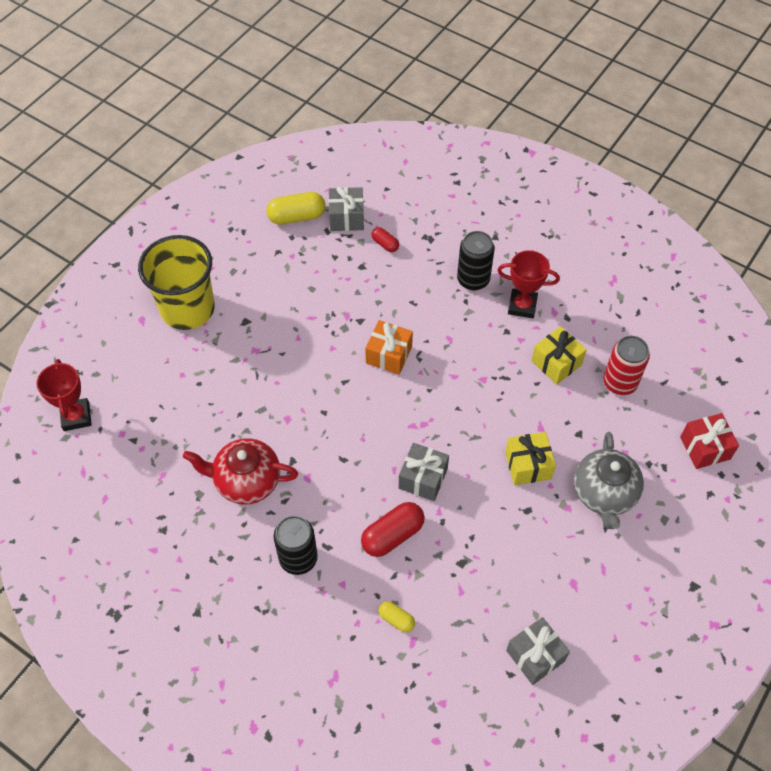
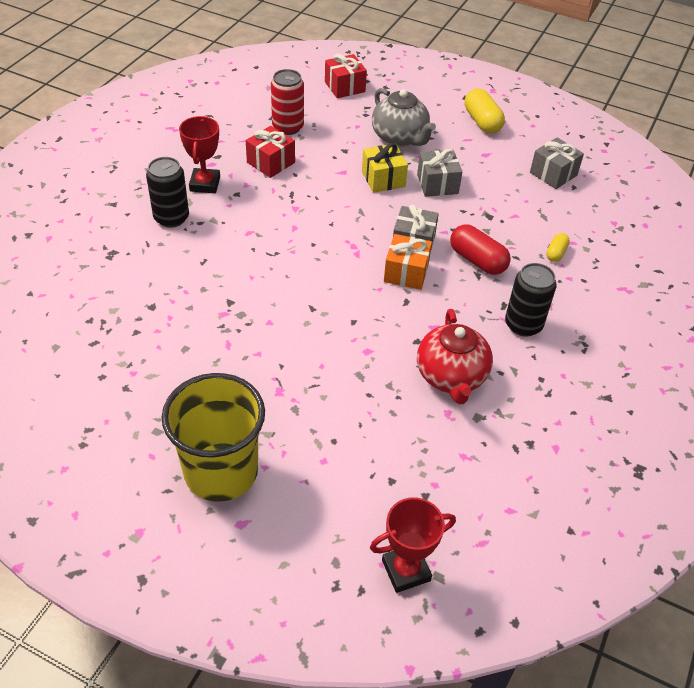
camera: 100 degrees left, 10 degrees down
yellow capsule [266,192,325,225] -> yellow capsule moved to [465,89,505,134]
grey gift [329,186,364,231] -> grey gift moved to [417,149,462,197]
orange gift [365,320,413,375] -> orange gift moved to [384,234,432,290]
red capsule [371,227,399,252] -> none
yellow gift [531,326,587,384] -> red gift [246,126,295,178]
grey teapot [574,432,644,529] -> grey teapot turned 60 degrees clockwise [372,88,436,147]

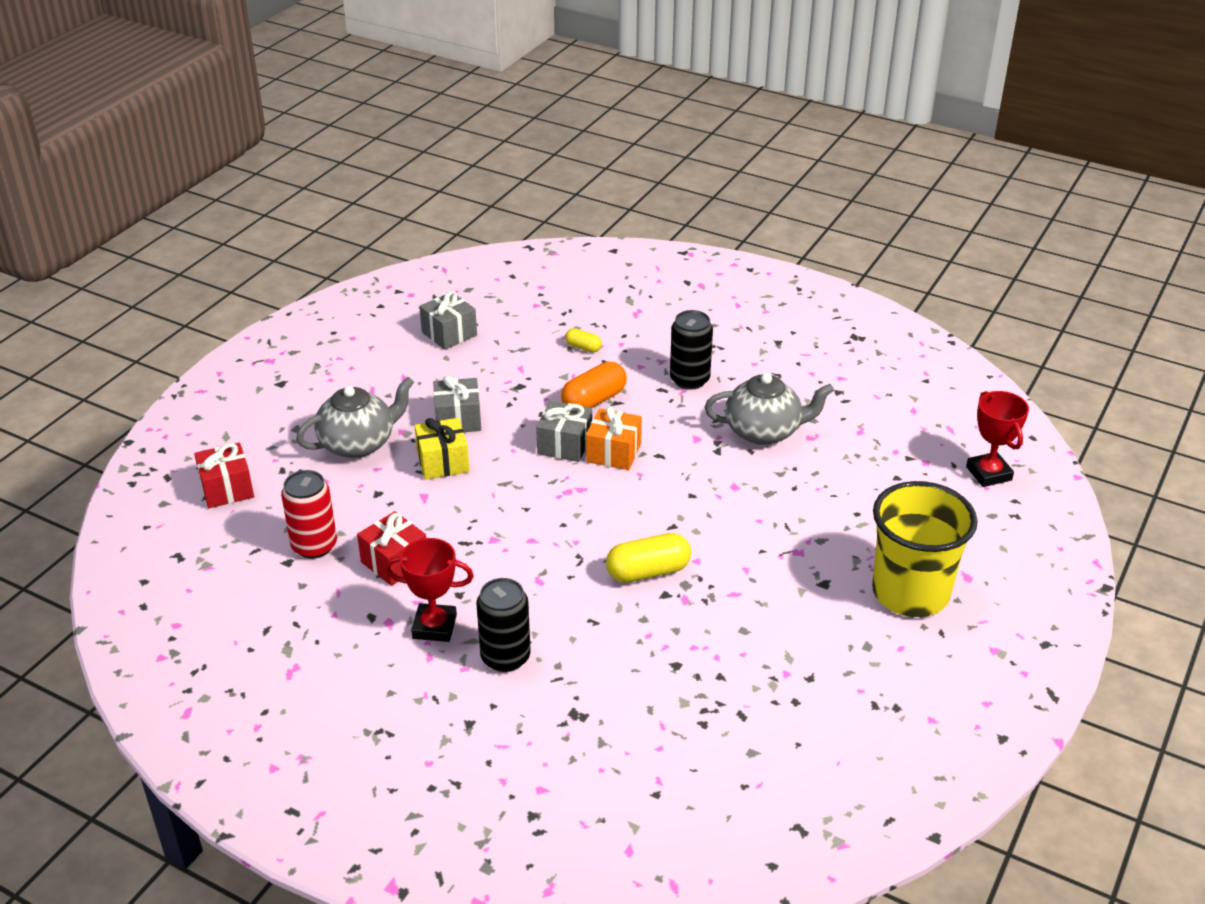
camera: 85 degrees left, 10 degrees down
red teapot [417,309,493,404] -> grey teapot [705,373,834,445]
red capsule [450,224,511,275] -> orange capsule [561,362,627,408]
yellow capsule [465,89,505,134] -> yellow capsule moved to [606,533,691,583]

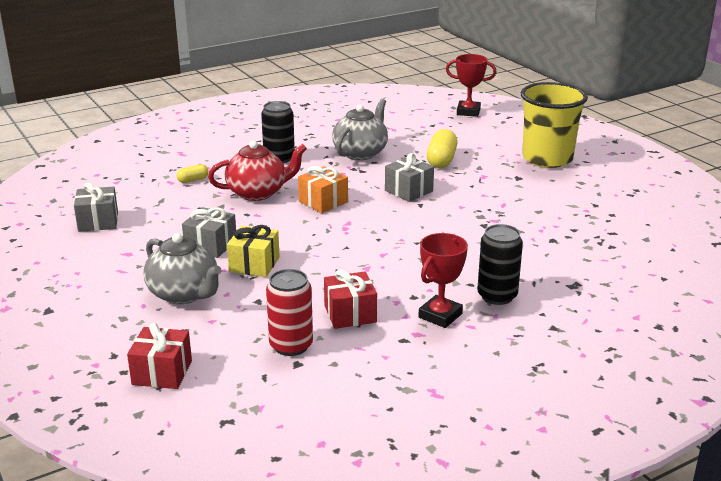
camera: 60 degrees left, 10 degrees down
grey teapot [296,377,414,458] -> grey teapot turned 135 degrees clockwise [143,233,222,304]
grey gift [536,401,592,462] -> grey gift moved to [385,153,434,202]
orange capsule [561,362,627,408] -> red teapot [208,141,307,201]
yellow capsule [606,533,691,583] -> yellow capsule moved to [427,129,458,168]

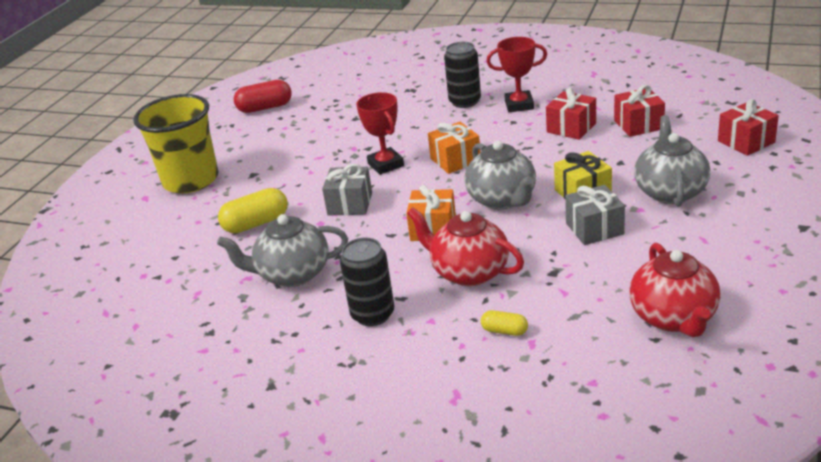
camera: 125 degrees left, 5 degrees up
grey gift [74,183,118,232] -> red teapot [629,243,720,337]
red can [266,269,313,356] -> red gift [614,85,665,137]
red trophy [446,54,497,117] -> red trophy moved to [356,92,404,175]
none -> red capsule [234,80,292,113]
none -> orange gift [428,122,480,174]
none -> grey teapot [465,140,536,210]

